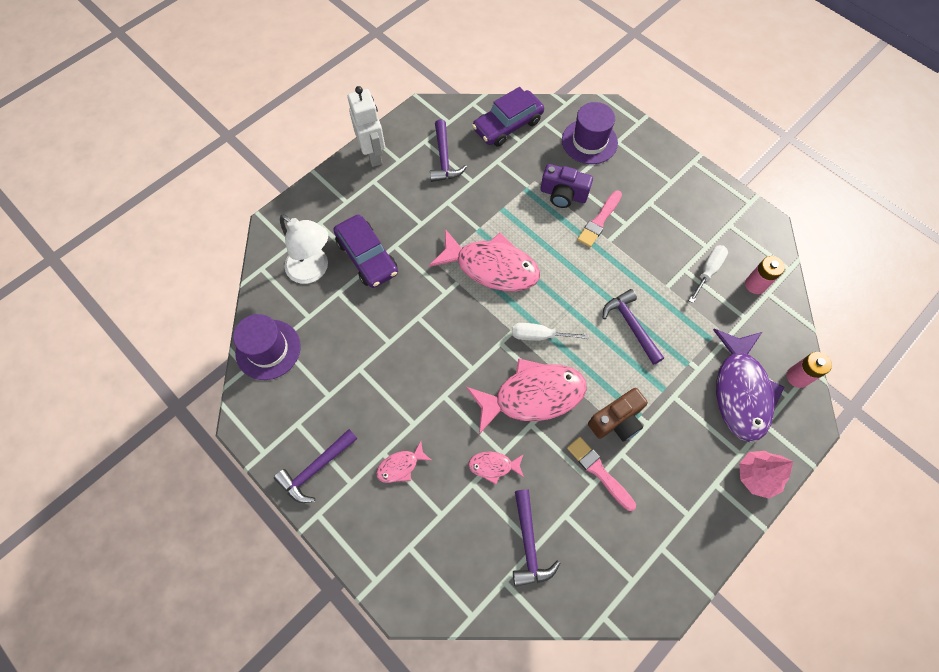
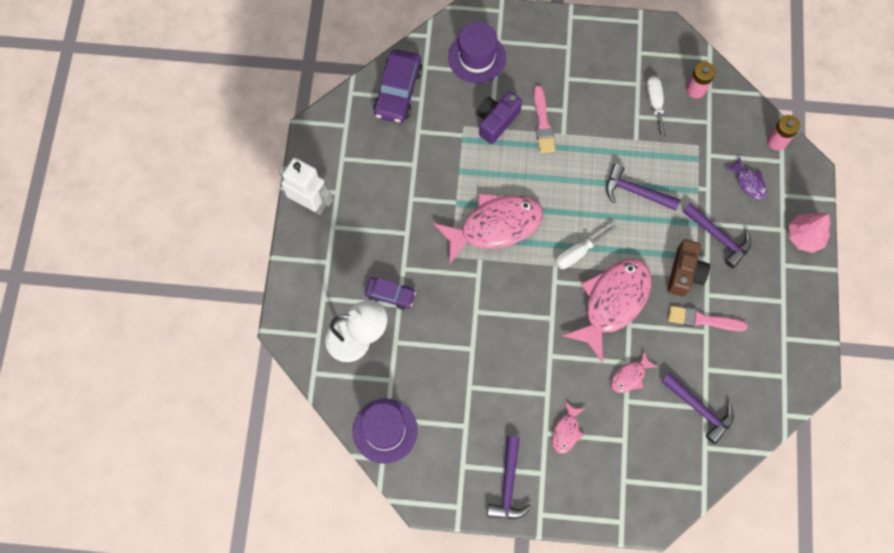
camera: 40 degrees left, 5 degrees up
purple car [333,215,398,288] -> purple car [365,277,416,310], size x0.60
purple hammer [430,119,467,182] -> purple hammer moved to [682,203,752,268]
purple camera [541,164,593,208] -> purple camera turned 150 degrees clockwise [477,91,522,144]
purple fish [713,329,785,442] -> purple fish [725,157,767,199], size x0.45

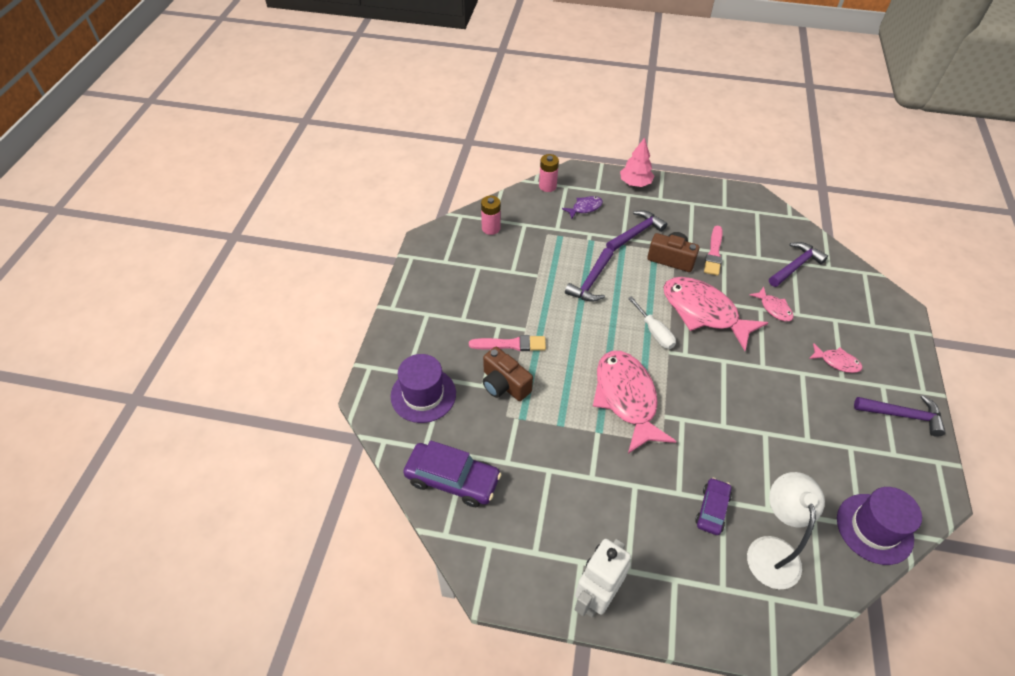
camera: 85 degrees left, 20 degrees down
purple camera [477,91,522,144] -> brown camera [483,347,533,401]
white screwdriver [646,76,667,141] -> none

